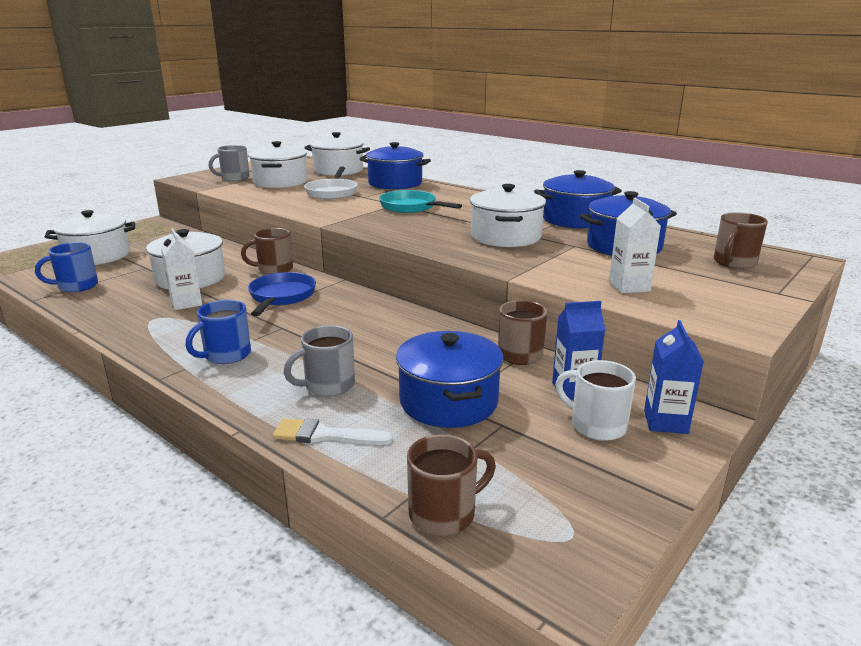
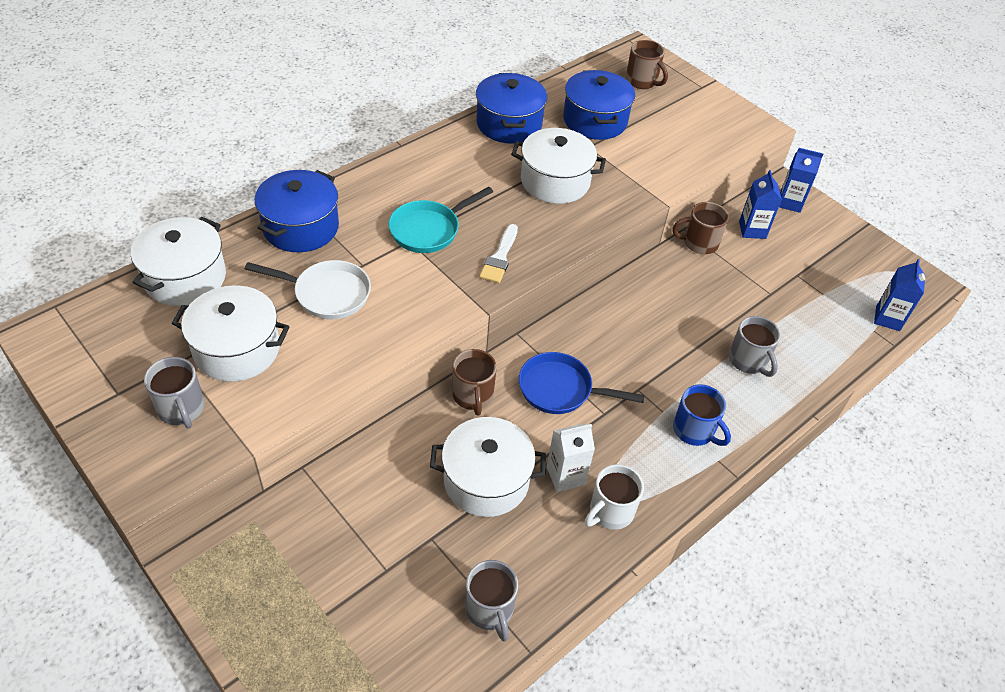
camera: 85 degrees left, 25 degrees up
blue mug [35,242,98,292] -> grey mug [465,560,518,642]
white pot [45,210,135,265] -> none
white brush [273,419,393,445] -> white brush moved to [479,224,518,283]
blue pot [396,331,503,428] -> none
brown mug [407,434,496,536] -> blue carton [874,259,925,331]
white mug [555,360,636,441] -> white mug moved to [585,464,644,530]
white carton [609,198,661,293] -> none

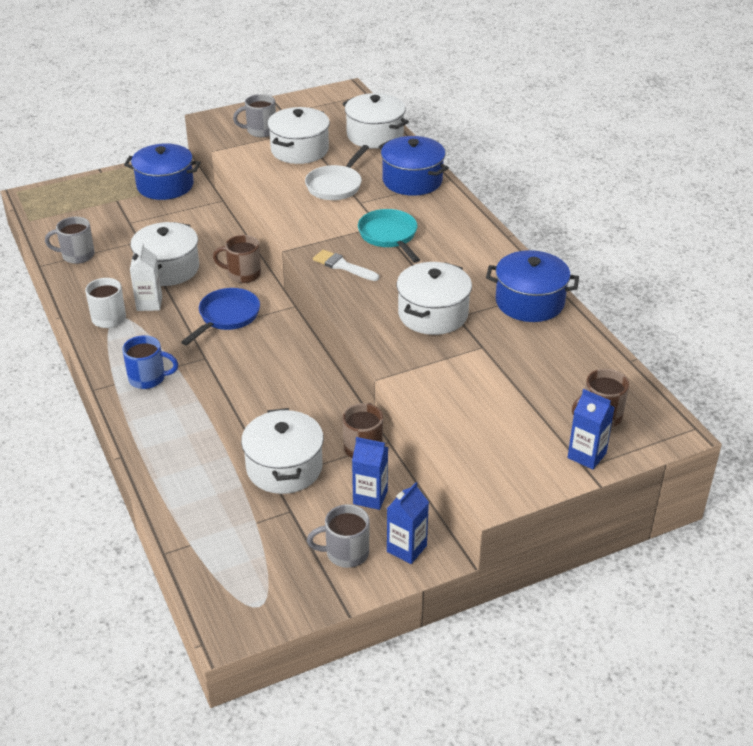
camera: 110 degrees right, 10 degrees down
blue pot [563,70,635,140] -> blue pot moved to [124,143,201,200]
blue mug [673,384,731,446] -> blue mug turned 150 degrees counterclockwise [122,335,178,389]
grey mug [729,316,781,377] -> grey mug moved to [307,504,370,568]
blue carton [874,259,925,331] -> blue carton moved to [568,389,615,470]
none -> white pot [241,408,324,494]

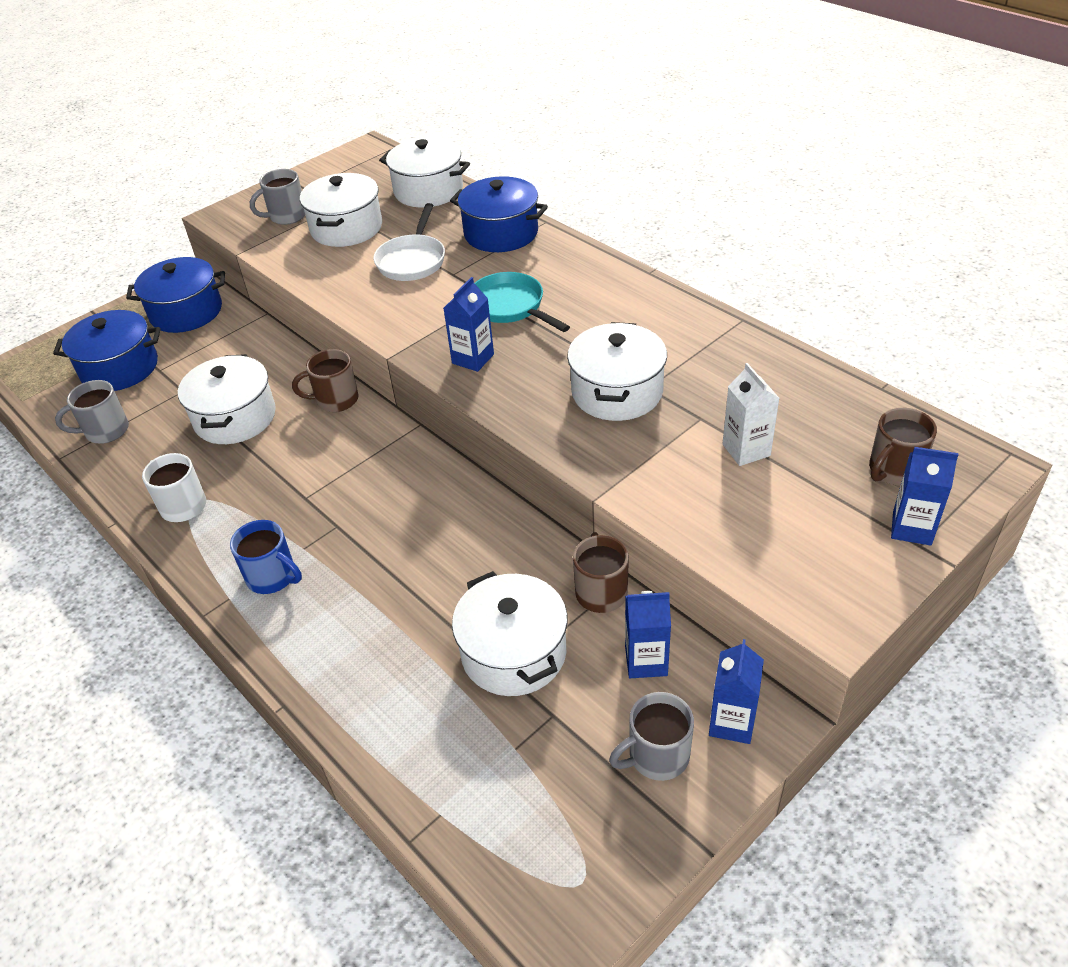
camera: 15 degrees left, 5 degrees up
blue mug [122,335,178,389] -> blue mug turned 45 degrees clockwise [230,520,302,594]
white carton [130,243,162,311] -> white carton moved to [722,363,780,466]
blue pan [181,288,260,345] -> none
white brush [313,250,379,281] -> blue carton [444,277,494,372]
blue pot [486,250,579,322] -> blue pot moved to [53,310,161,391]

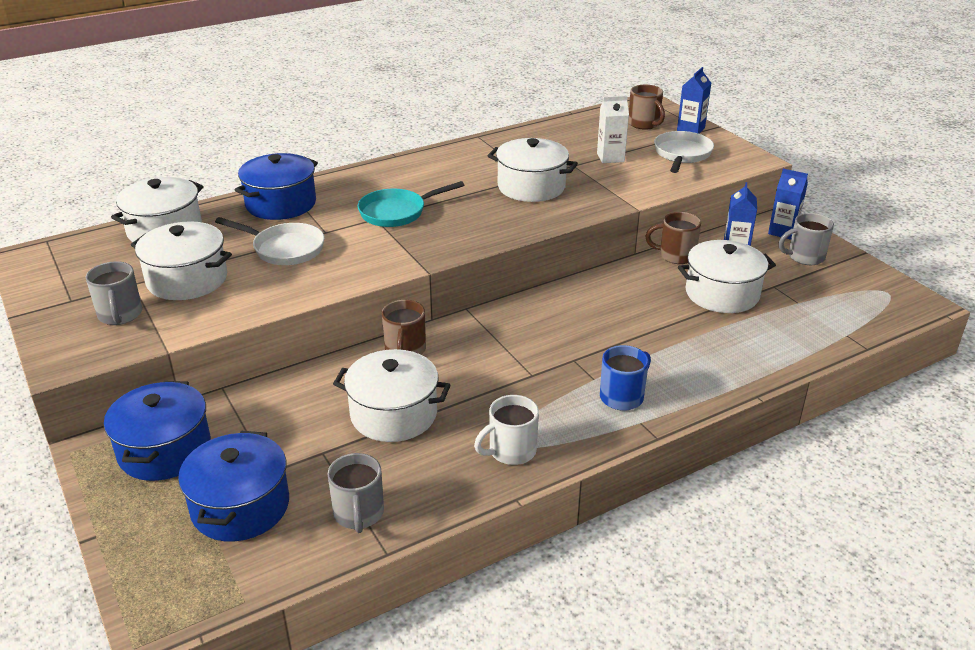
camera: 80 degrees left, 10 degrees down
blue carton [444,277,494,372] -> none
grey mug [609,692,694,781] -> grey mug turned 90 degrees clockwise [779,213,834,265]
none -> white pan [654,131,714,173]

